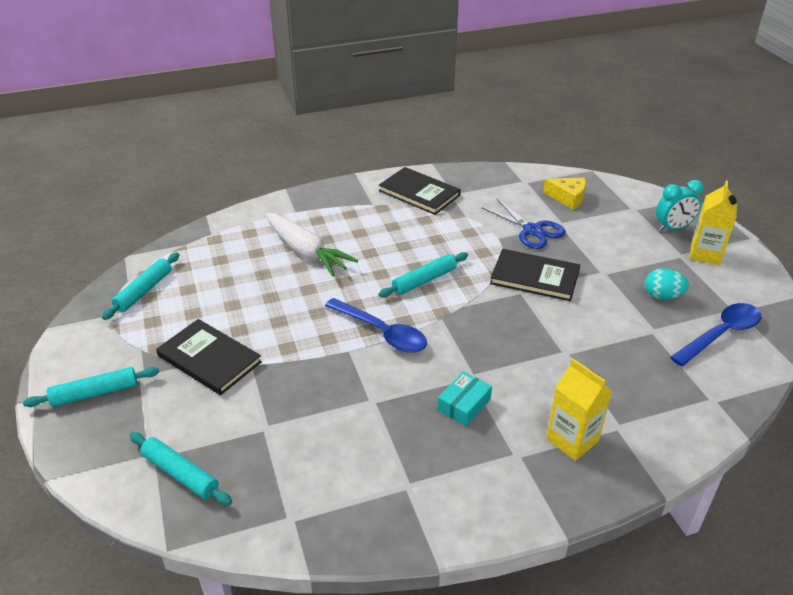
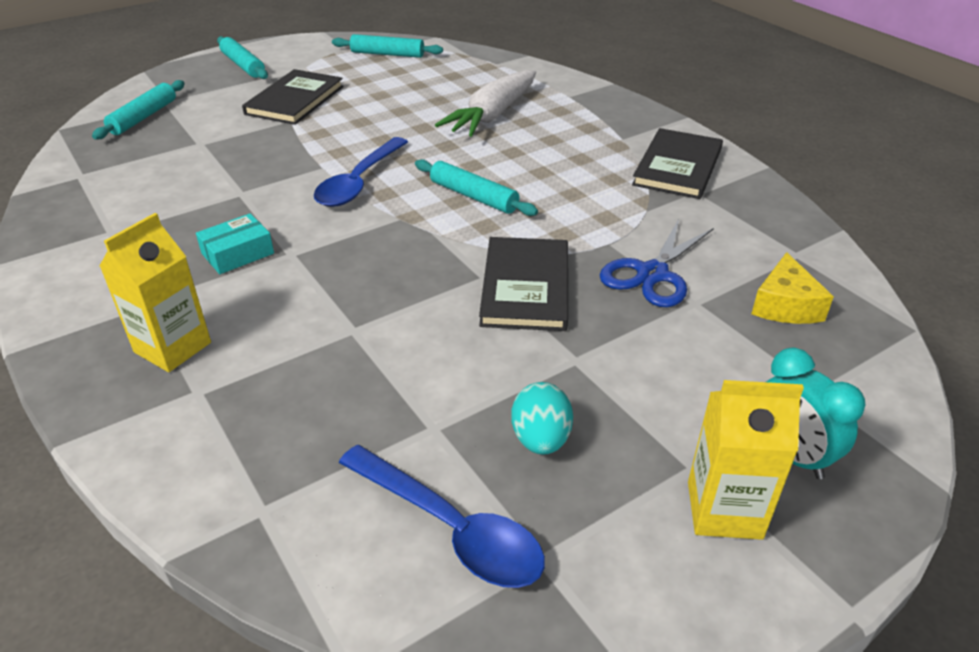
camera: 75 degrees right, 0 degrees up
turquoise box [437,371,492,426] -> turquoise box turned 60 degrees counterclockwise [196,213,274,274]

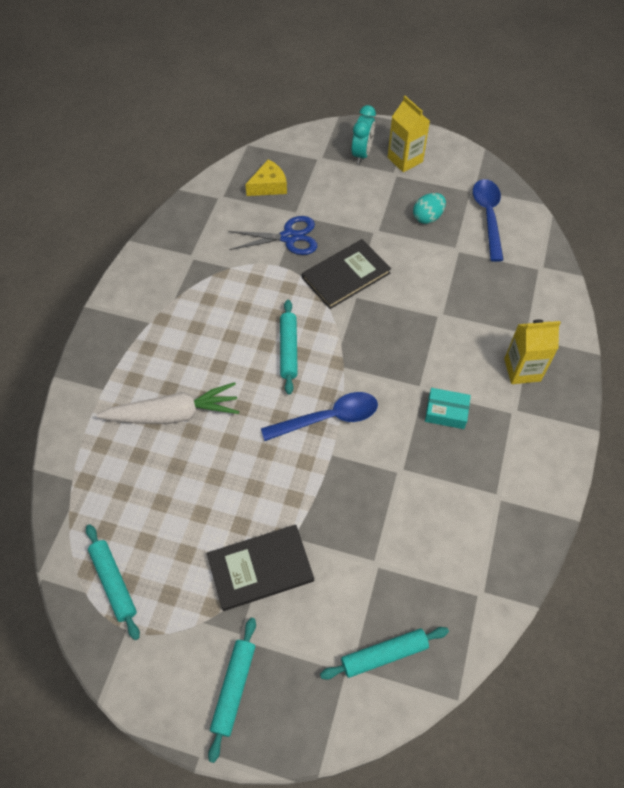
camera: 130 degrees left, 20 degrees up
black book [632,128,723,199] -> none

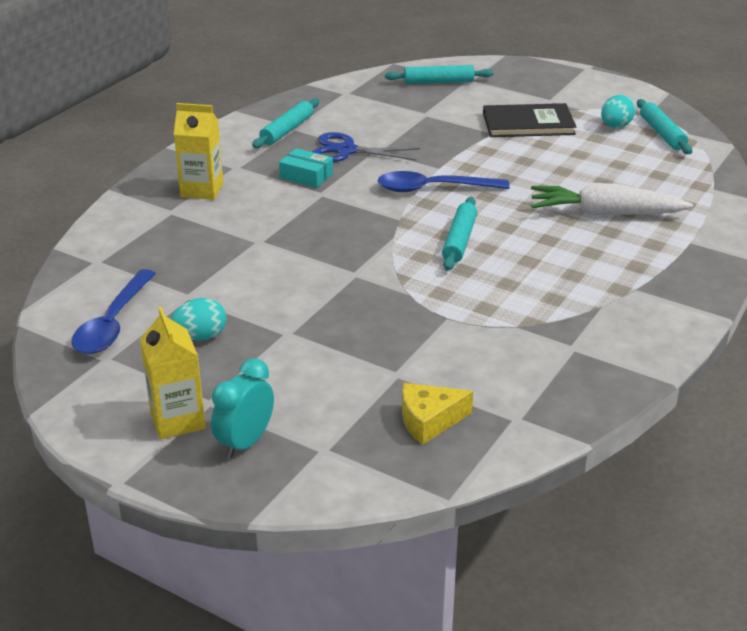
camera: 165 degrees left, 25 degrees down
turquoise rolling pin [208,618,256,763] -> turquoise rolling pin moved to [252,98,319,148]
blue scissors [228,216,317,255] -> blue scissors moved to [312,132,420,162]
black book [302,239,391,309] -> none
none -> turquoise egg [601,95,636,128]

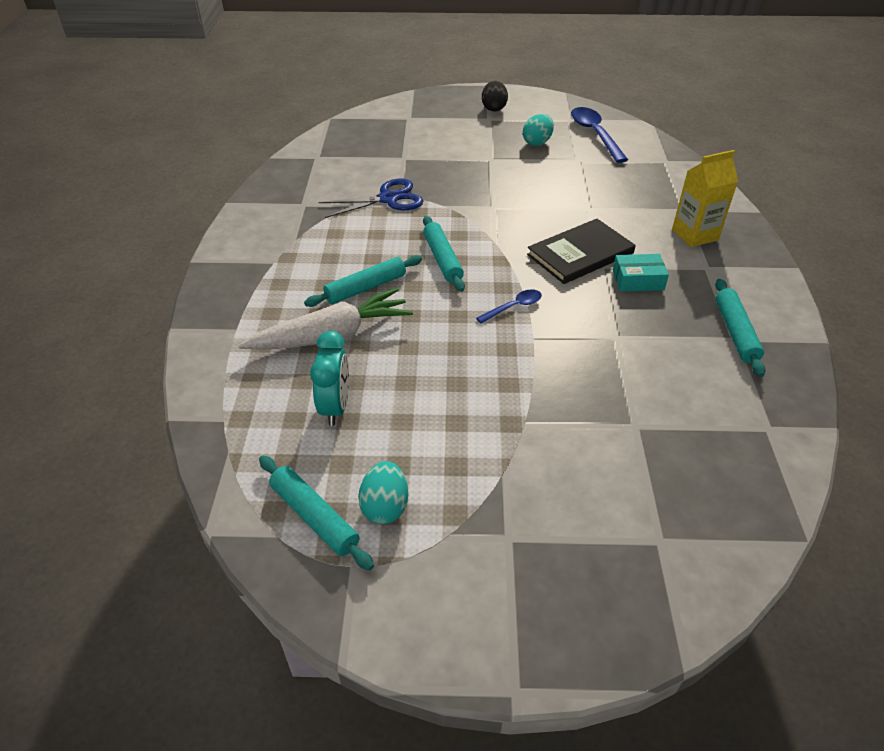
camera: 150 degrees right, 10 degrees up
yellow carton [140,307,206,439] -> black egg [482,81,508,112]
turquoise clock [211,358,274,459] -> turquoise clock moved to [310,331,349,426]
blue scissors [312,132,420,162] -> blue scissors moved to [319,178,423,218]
blue spoon [378,171,510,192] -> blue spoon [476,289,542,323], size x0.53
turquoise rolling pin [385,65,493,84] -> turquoise rolling pin moved to [304,255,422,307]
yellow cheese [402,383,473,445] -> none
black book [483,103,576,137] -> black book moved to [527,219,636,284]

